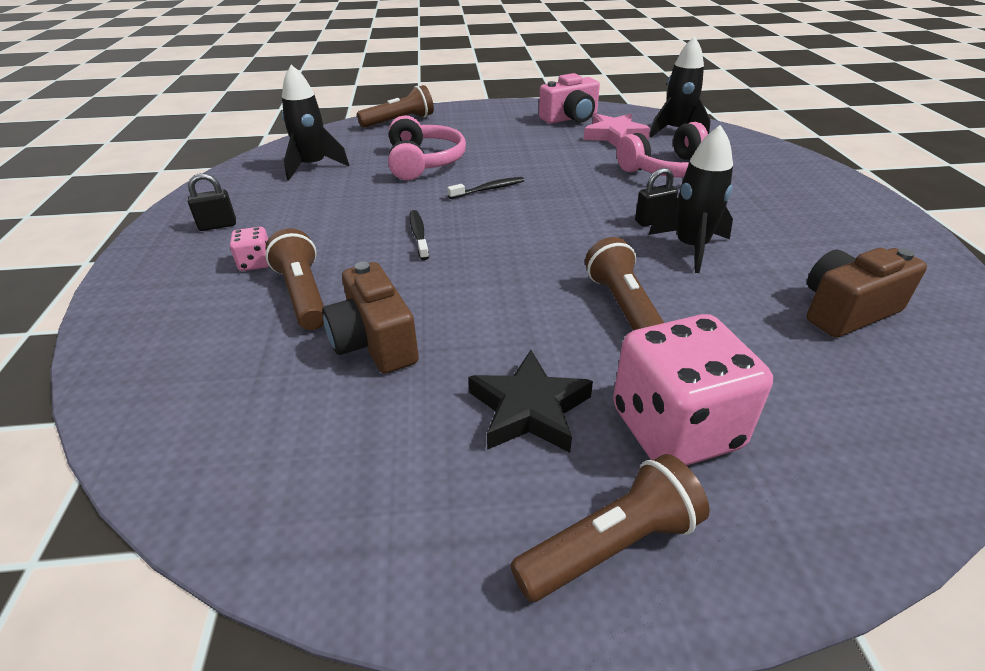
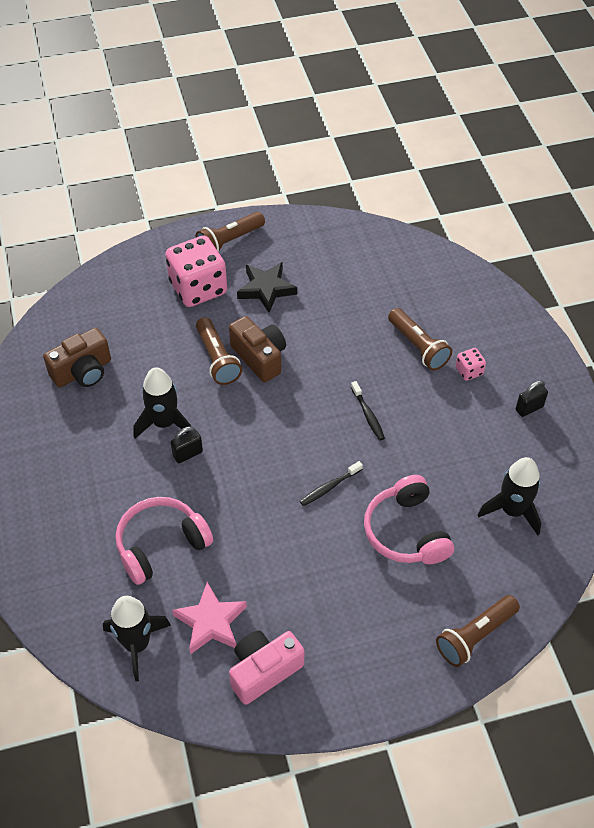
camera: 170 degrees right, 15 degrees up
brown camera [322,262,419,374] -> brown camera moved to [229,316,286,382]

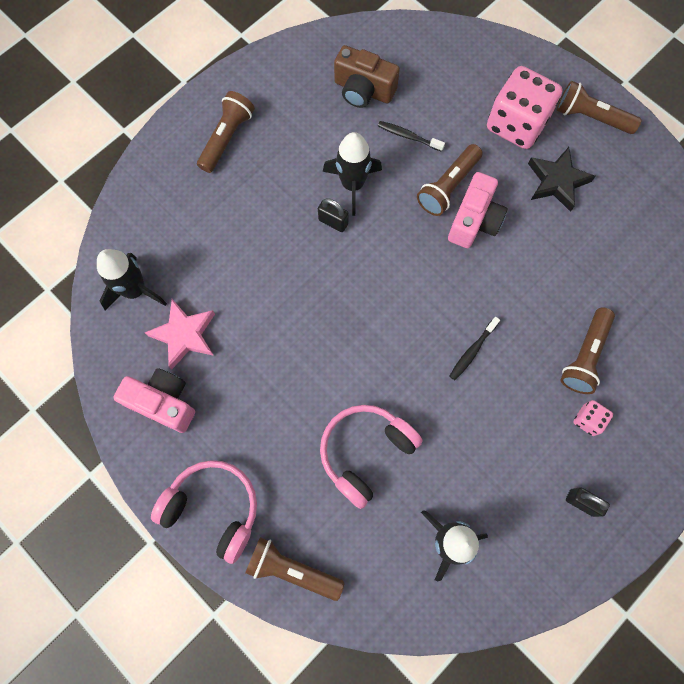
camera: 60 degrees right, 20 degrees up
pink headphones [116,497,213,585] -> pink headphones moved to [151,460,257,564]
brown camera [229,316,286,382] -> pink camera [448,172,507,248]
black toothbrush [300,461,363,506] -> black toothbrush moved to [378,121,445,152]
none -> brown flashlight [197,91,255,173]

